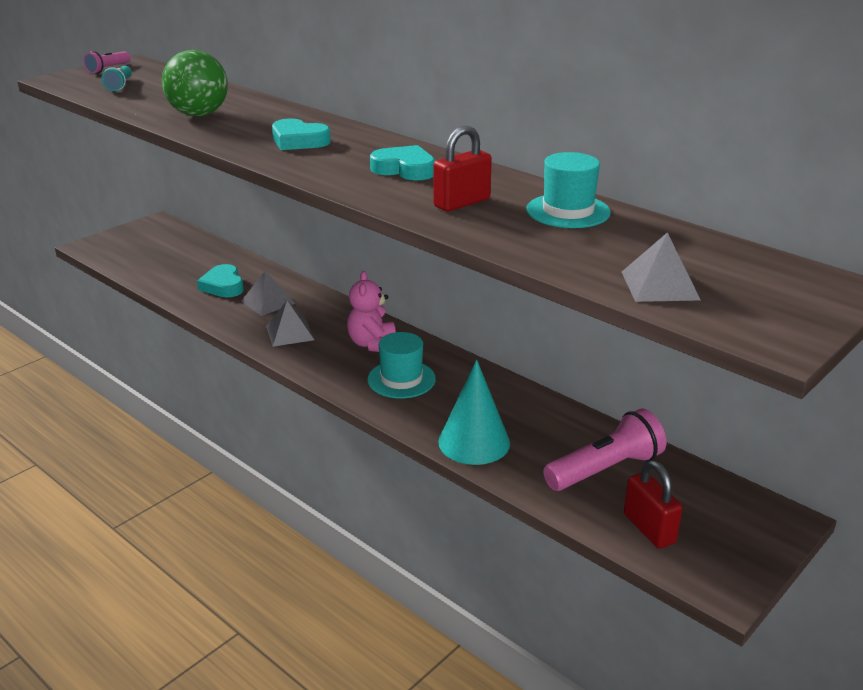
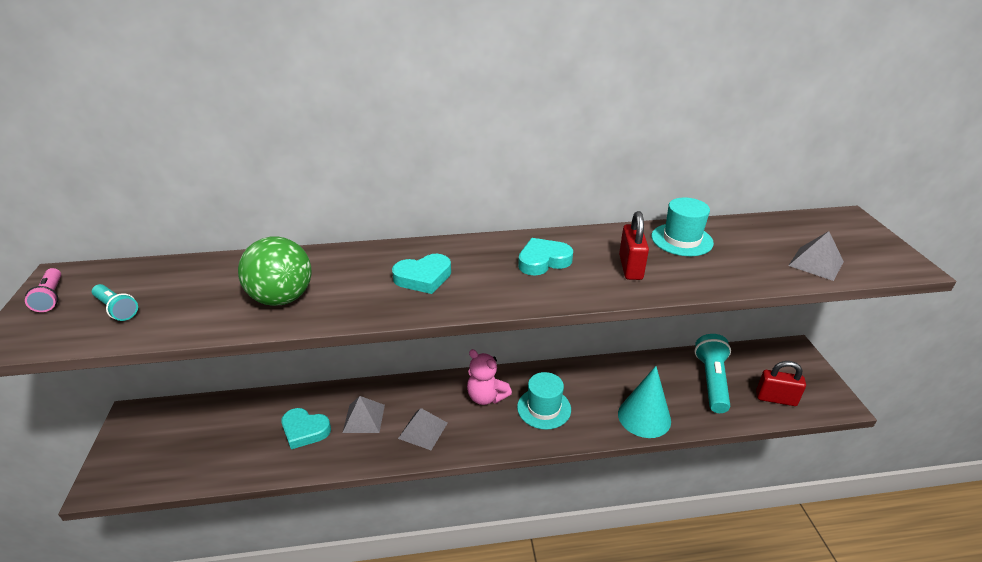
camera: 50 degrees left, 5 degrees up
pink flashlight [543,409,666,491] -> turquoise flashlight [695,334,731,413]

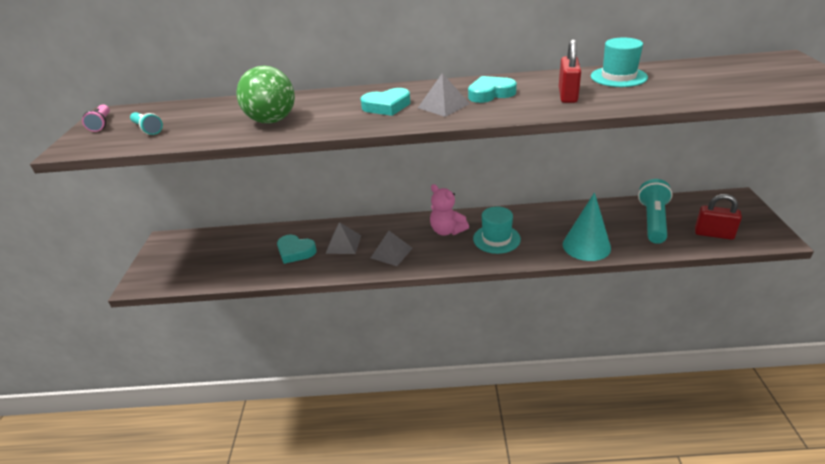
camera: 10 degrees right, 0 degrees up
grey pyramid [788,231,844,281] -> grey pyramid moved to [418,73,470,117]

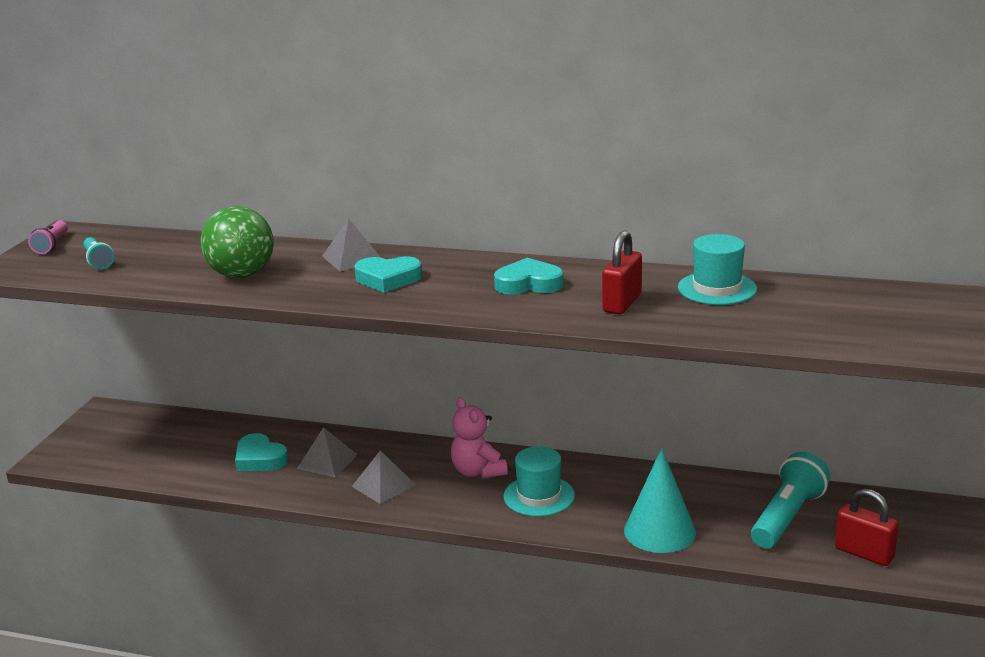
camera: 15 degrees right, 10 degrees down
grey pyramid [418,73,470,117] -> grey pyramid moved to [322,219,381,272]

